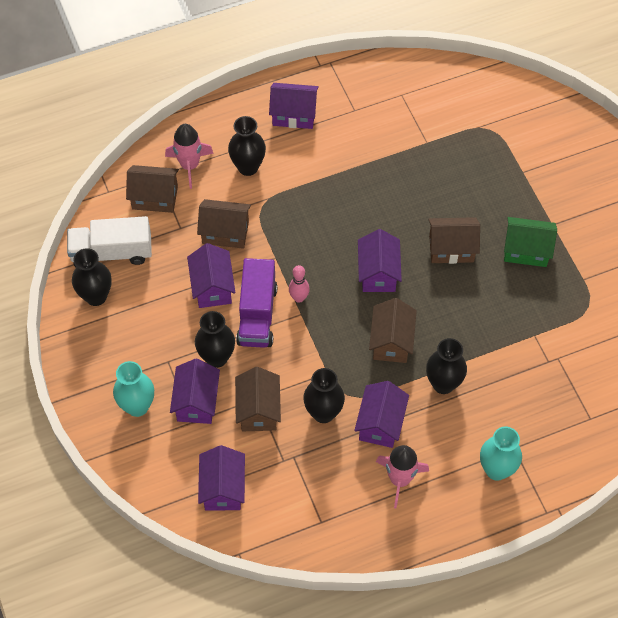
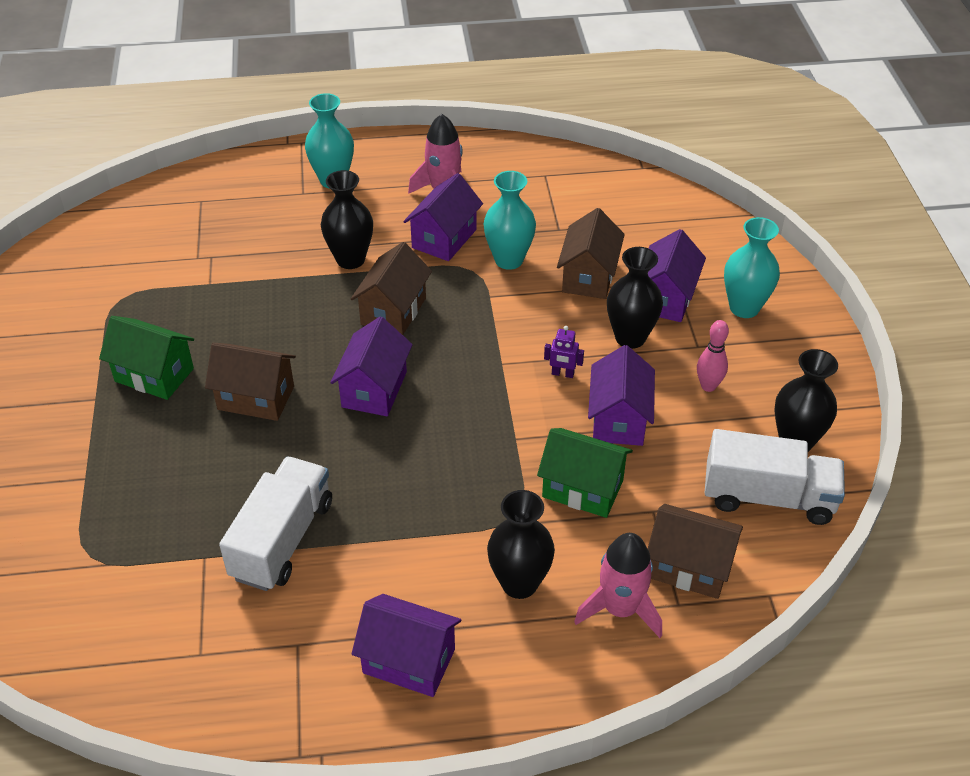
camera: 165 degrees left, 15 degrees down
brown house [197,199,251,249] -> green house [537,428,633,518]
purple house [198,445,245,511] -> none
purple truck [236,258,277,348] -> purple robot [544,326,584,378]
pink bowling pin [289,265,310,303] -> pink bowling pin moved to [697,320,729,392]
black vase [303,368,345,423] -> turquoise vase [483,171,536,270]
none -> white truck [219,456,332,591]

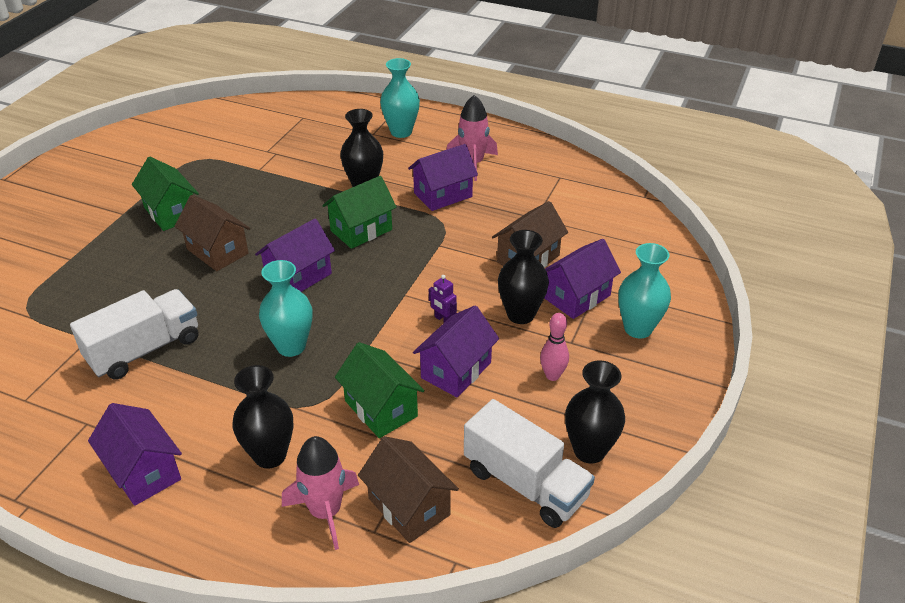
camera: 30 degrees right, 5 degrees down
brown house [351,242,432,335] -> green house [322,176,397,249]
turquoise vase [483,171,536,270] -> turquoise vase moved to [259,260,312,357]

